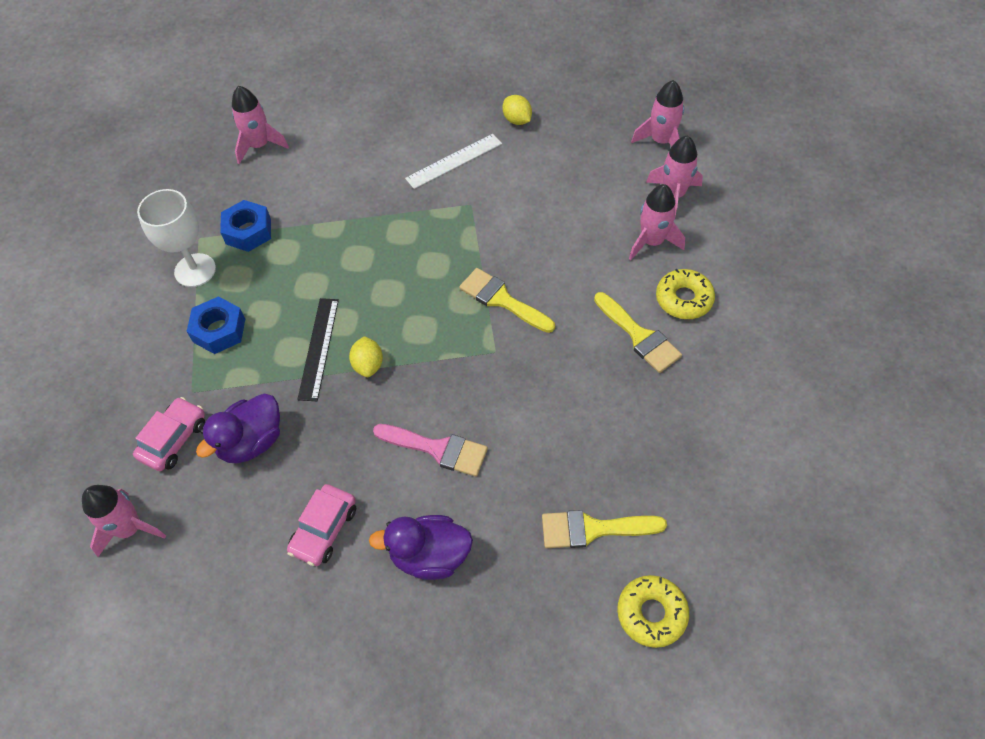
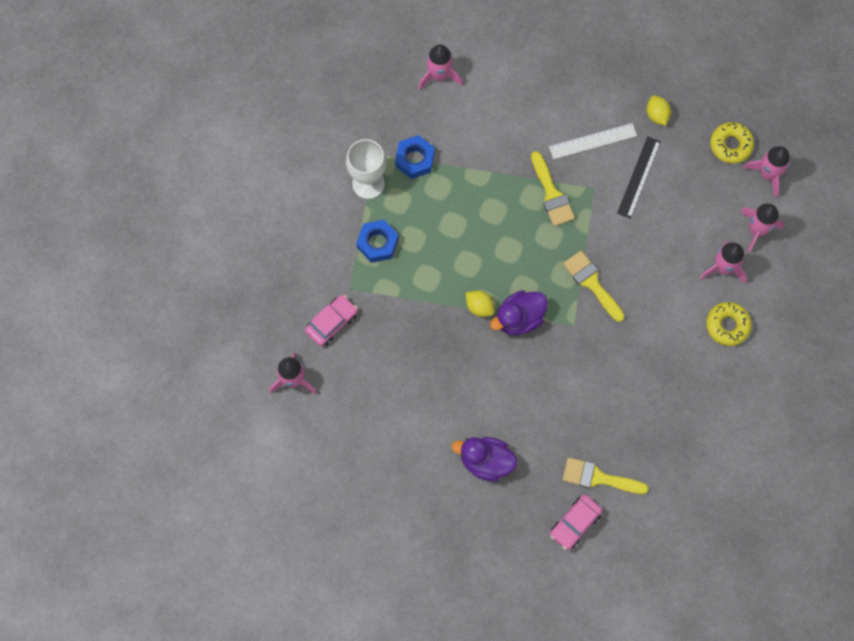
camera: 15 degrees right, 15 degrees up
purple duck [196,394,280,463] -> purple duck moved to [490,290,548,335]
pink car [287,484,356,566] -> pink car moved to [550,495,603,550]
black ruler [297,298,339,401] -> black ruler moved to [617,137,661,219]
yellow lemon [349,336,383,377] -> yellow lemon turned 60 degrees counterclockwise [466,291,494,317]
pink brush [373,424,488,477] -> none
yellow brush [594,292,682,373] -> yellow brush moved to [531,151,575,226]
yellow donut [617,575,689,648] -> yellow donut moved to [710,122,754,164]

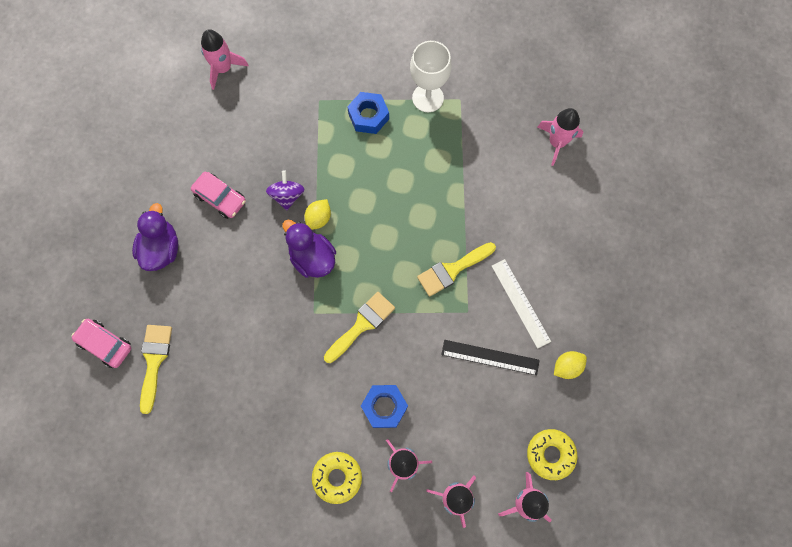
camera: 80 degrees right, 0 degrees up
pink car [305,295,358,346] -> pink car moved to [191,172,246,219]
blue nut [395,135,435,179] -> blue nut moved to [361,385,408,428]
none -> purple spinning top [266,170,304,210]

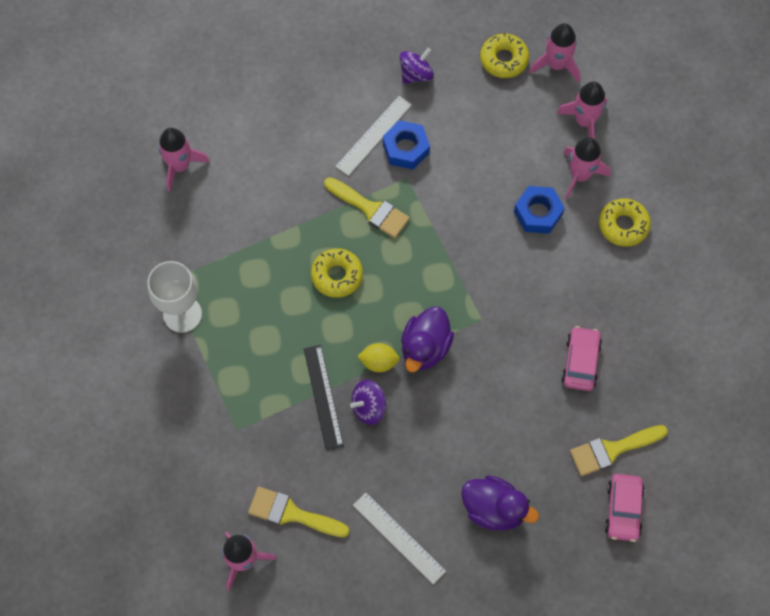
camera: 115 degrees left, 5 degrees down
purple duck [132,203,178,271] -> purple duck turned 135 degrees counterclockwise [461,476,539,530]
pink car [191,172,246,219] -> pink car moved to [561,326,602,391]
yellow brush [324,292,395,363] -> yellow brush moved to [248,487,349,537]
blue nut [347,92,389,134] -> blue nut moved to [383,120,430,169]
black ruler [441,340,540,375] -> black ruler moved to [304,345,344,450]
yellow lemon [554,351,587,379] -> purple spinning top [399,48,434,84]
none -> yellow donut [311,248,363,298]
none -> white ruler [353,492,446,584]

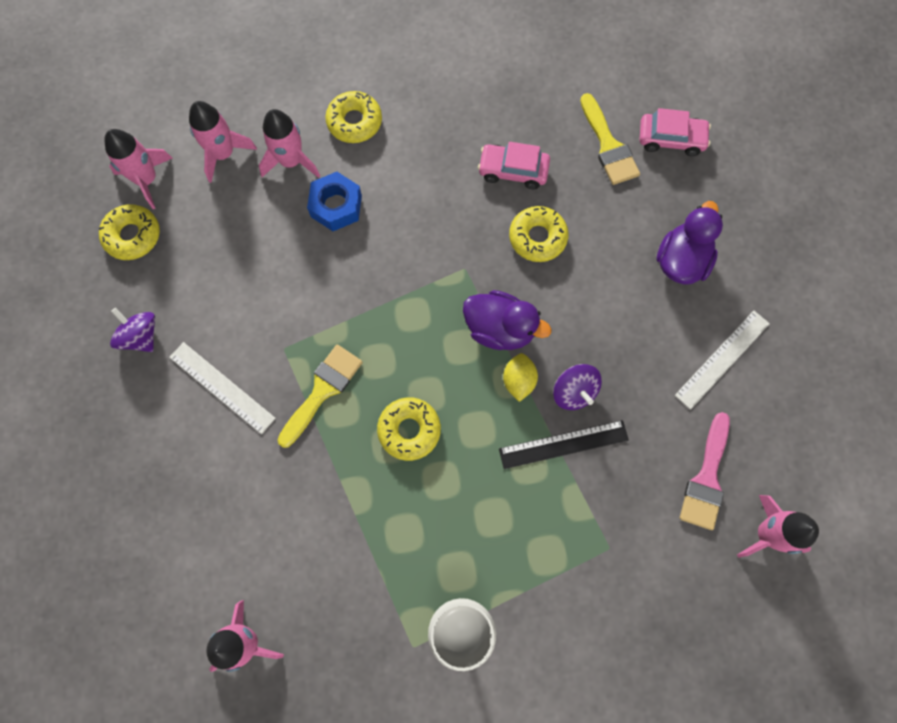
camera: 90 degrees left, 5 degrees up
yellow brush [248,487,349,537] -> pink brush [680,412,730,530]
blue nut [383,120,430,169] -> none
none -> yellow donut [509,206,569,262]

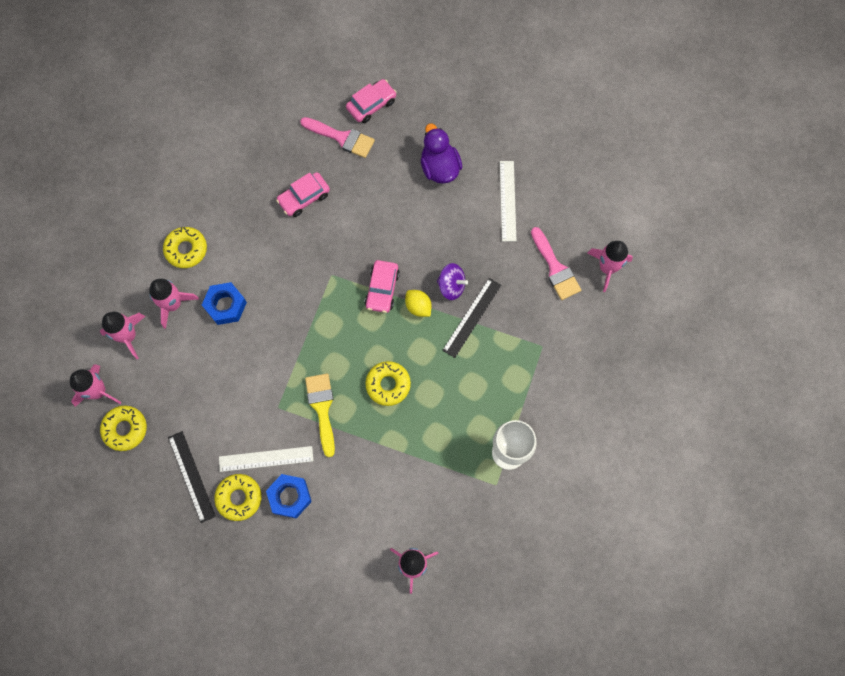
camera: 45 degrees left, 0 degrees up
purple spinning top [110,308,155,352] -> black ruler [168,431,216,523]
purple duck [463,290,551,350] -> pink car [365,260,400,313]
yellow donut [509,206,569,262] -> yellow donut moved to [214,474,261,521]
yellow brush [580,93,640,185] -> pink brush [300,117,375,158]
none -> blue nut [266,474,312,519]

